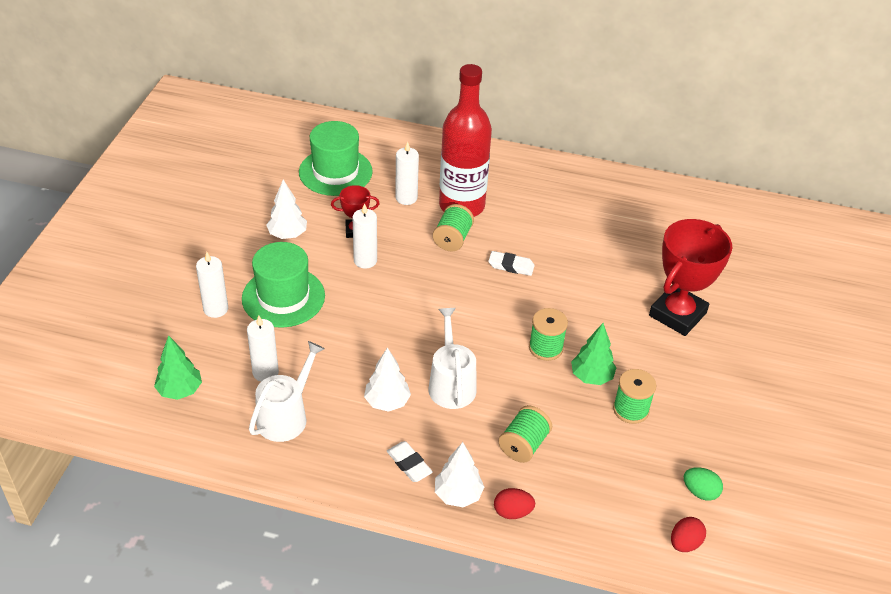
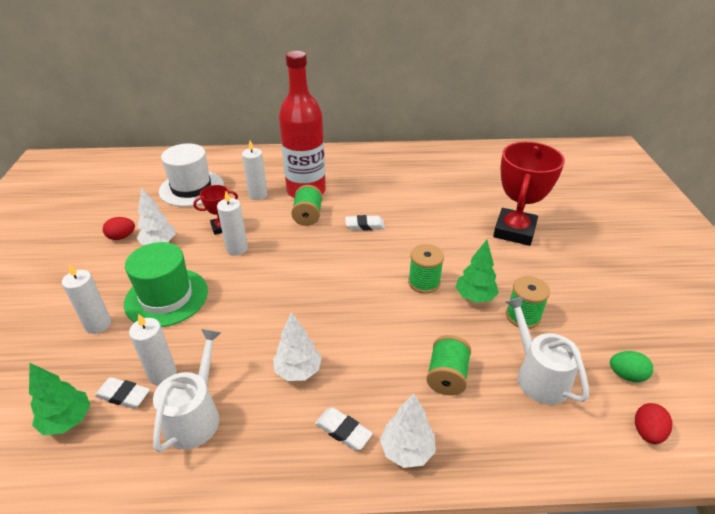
camera: 15 degrees left, 5 degrees down
green hat [299,121,373,196] -> white hat [159,143,224,207]
white watering can [429,308,477,409] -> white watering can moved to [506,296,589,405]
red egg [494,488,535,519] -> red egg moved to [103,217,135,240]
none -> white eraser [94,377,150,409]

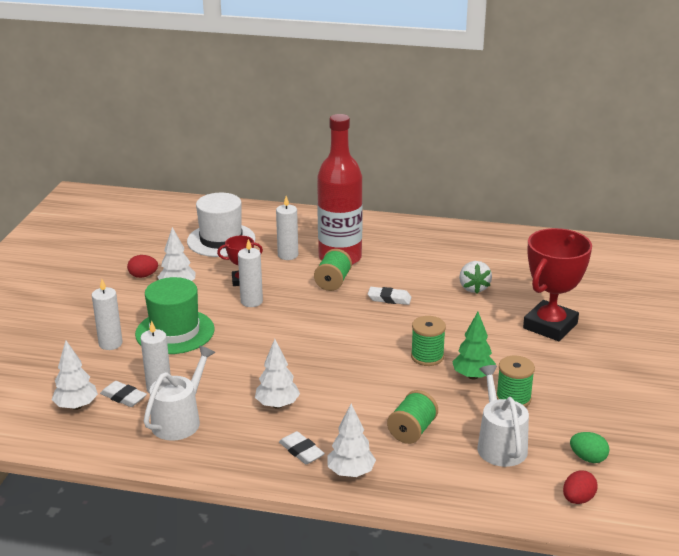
camera: 15 degrees right, 10 degrees down
green tree [29,363,90,435] -> white tree [52,341,98,410]
none -> white strawberry [459,261,492,294]

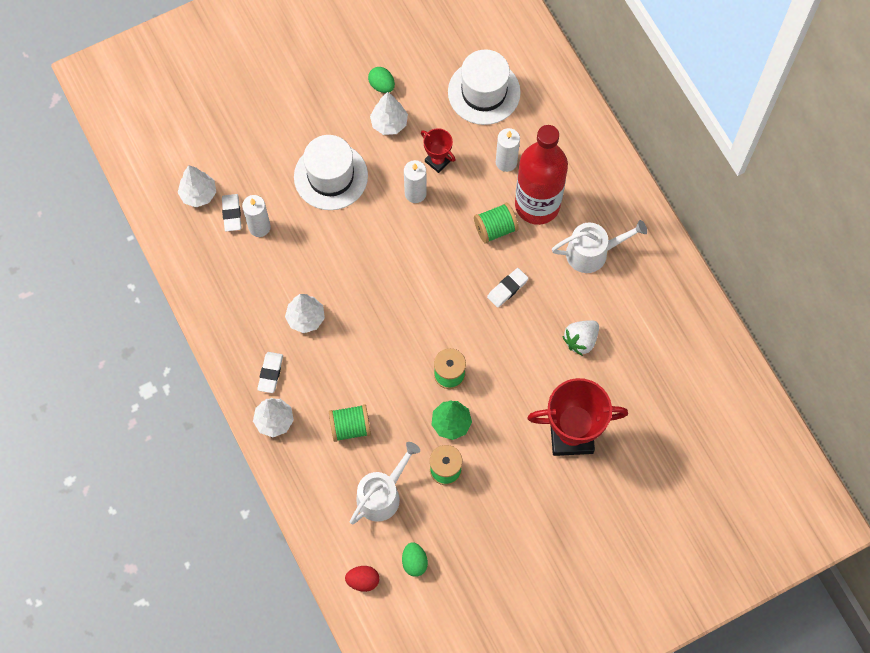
camera: 50 degrees right, 40 degrees up
white candle [92,279,123,350] -> none
red egg [127,255,158,278] -> green egg [368,67,395,93]
green hat [135,277,215,354] -> white hat [294,135,368,210]
white watering can [144,346,215,441] -> white watering can moved to [552,220,647,273]
white eraser [368,287,411,305] -> white eraser turned 75 degrees clockwise [487,268,528,308]

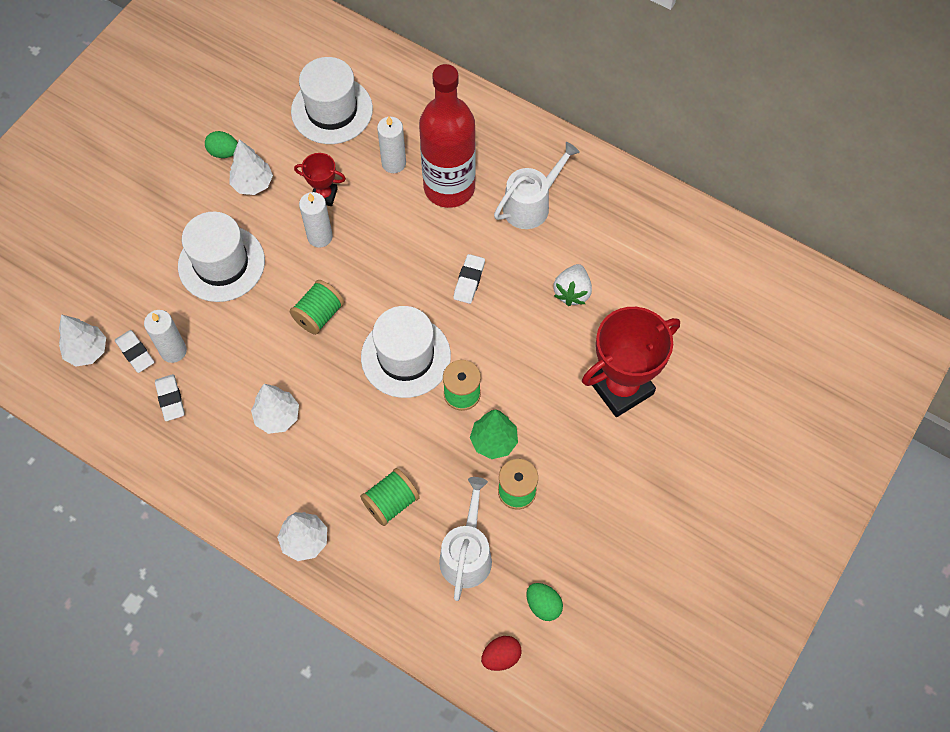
camera: 30 degrees left, 5 degrees down
white eraser [257,352,283,393] -> white eraser moved to [155,374,185,421]
green spool [474,203,519,244] -> green spool moved to [290,280,344,335]
none -> white hat [361,306,451,398]

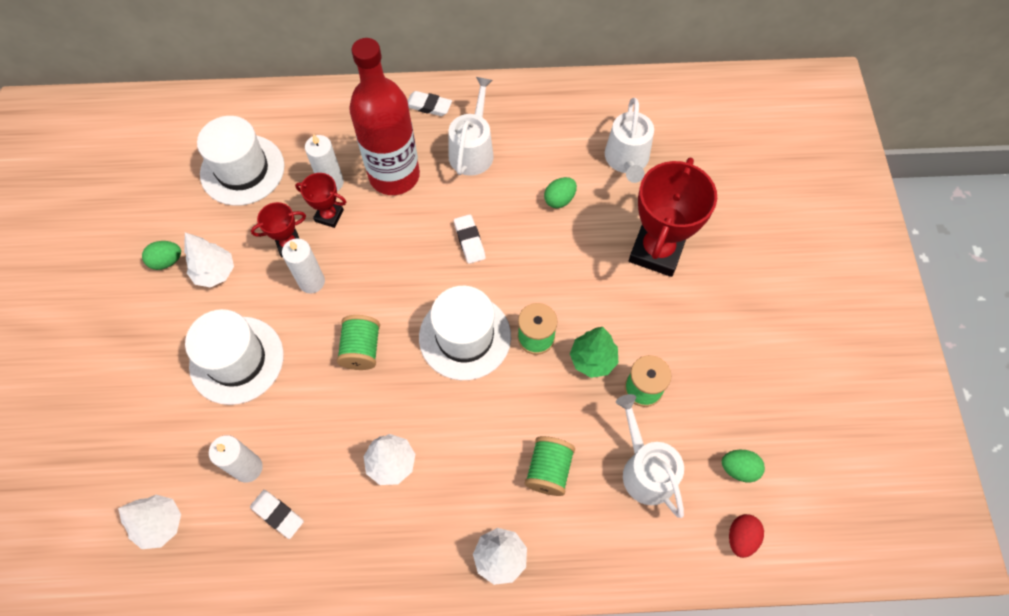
camera: 35 degrees left, 0 degrees up
white eraser [115,330,154,373] -> white eraser moved to [408,91,452,116]
white strawberry [553,264,592,306] -> green egg [544,177,577,208]
none -> red trophy [295,173,346,228]
none -> white watering can [605,98,654,183]

